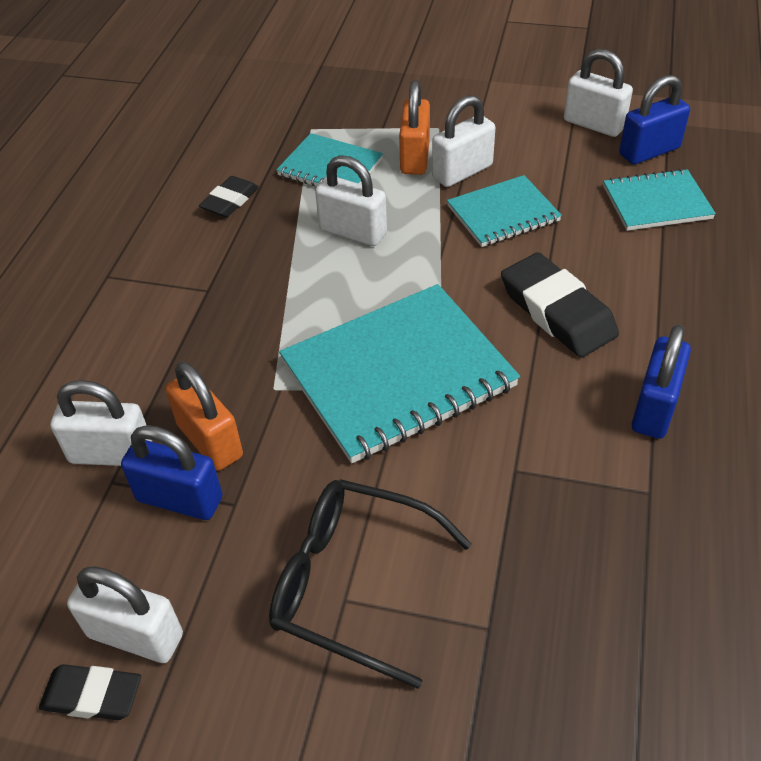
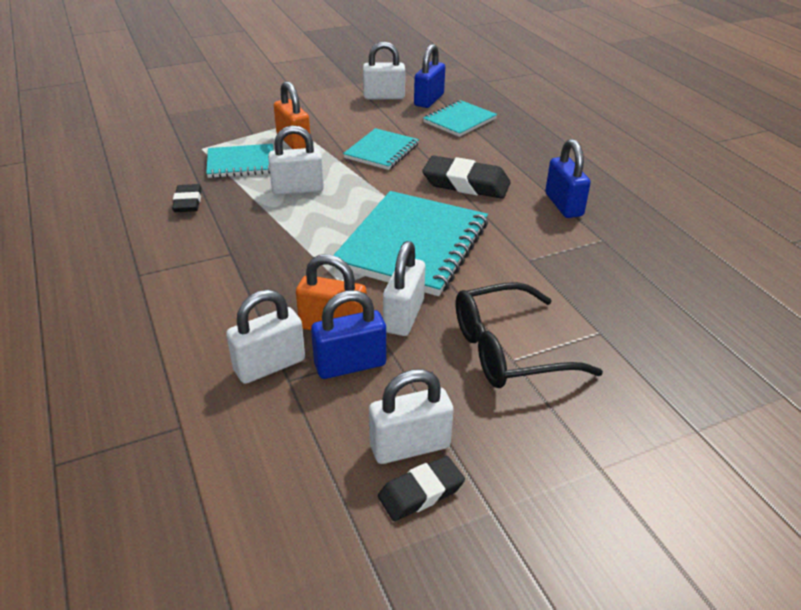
camera: 40 degrees left, 10 degrees down
white padlock [432,95,495,187] -> white padlock moved to [383,241,425,336]

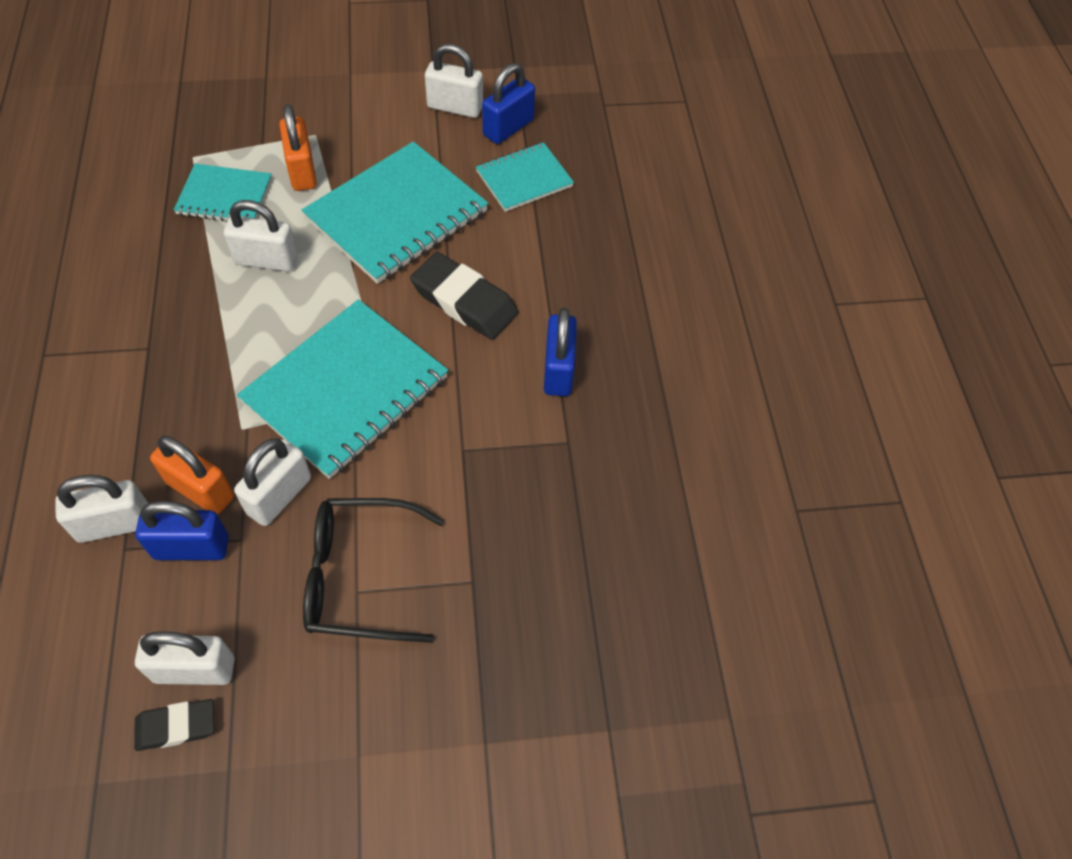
camera: 15 degrees right, 20 degrees up
black eraser [172,184,202,212] -> none
turquoise notebook [343,128,419,170] -> turquoise notebook [302,141,488,284], size x1.79

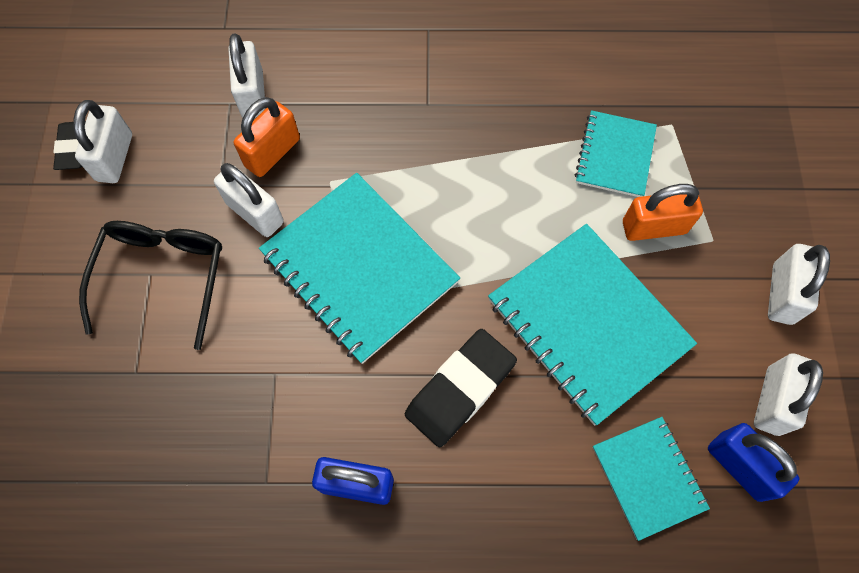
camera: 100 degrees right, 10 degrees up
blue padlock [135,501,229,560] -> none
white padlock [224,200,298,272] -> white padlock moved to [768,244,830,325]

